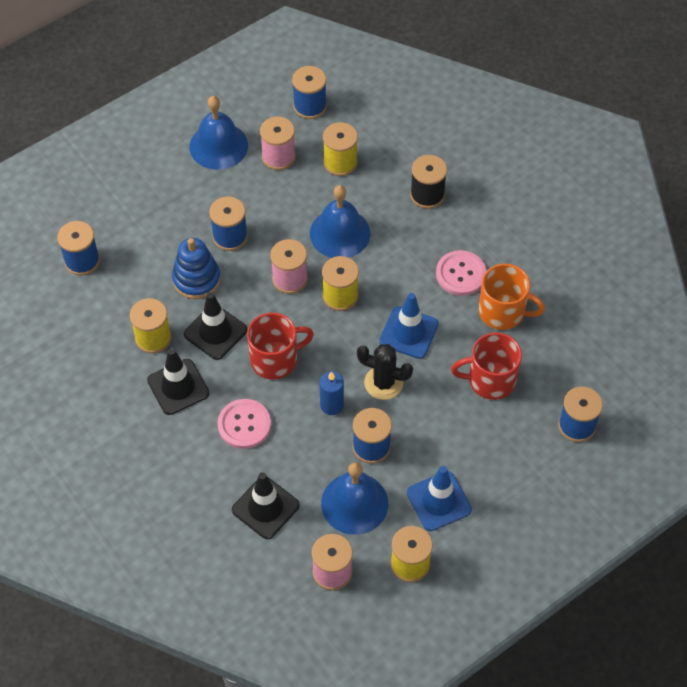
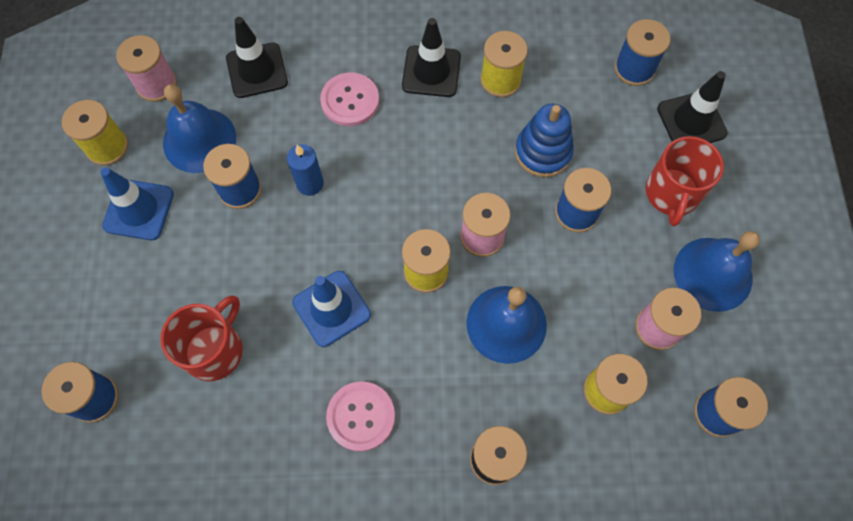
camera: 125 degrees right, 10 degrees up
black traffic cone [184,292,247,360] -> black traffic cone moved to [657,71,728,143]
red mug [247,313,314,379] -> red mug moved to [646,136,724,226]
black cactus [357,344,413,400] -> none
orange mug [479,264,545,330] -> none

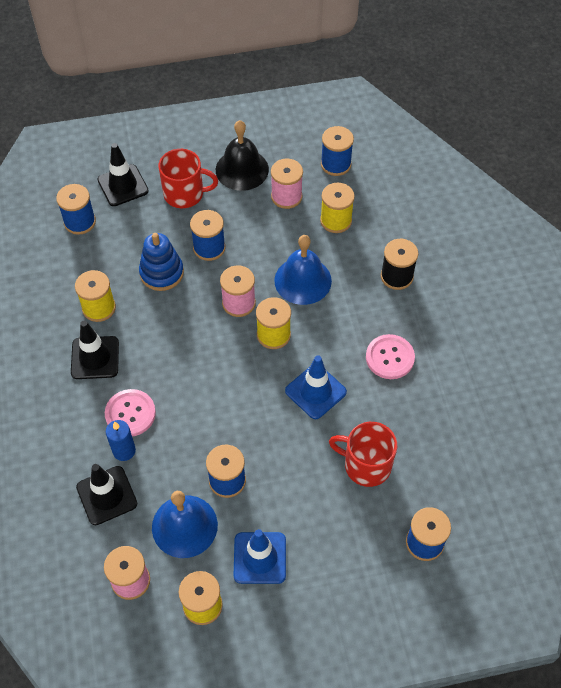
camera: 100 degrees left, 10 degrees down
blue candle [287,144,324,196] -> blue candle moved to [106,420,136,461]
blue bell [674,231,760,312] -> black bell [216,120,269,191]

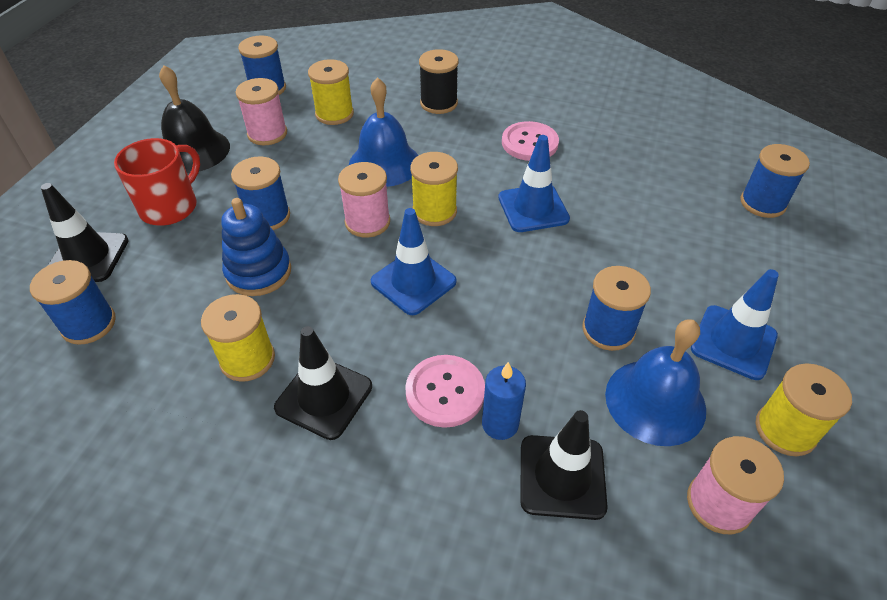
camera: 60 degrees left, 10 degrees down
red mug [329,422,397,487] -> none
none -> blue traffic cone [371,208,457,315]

